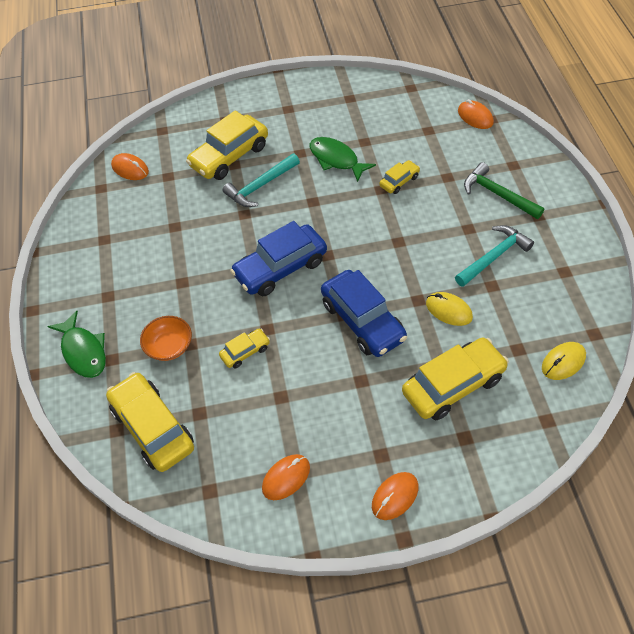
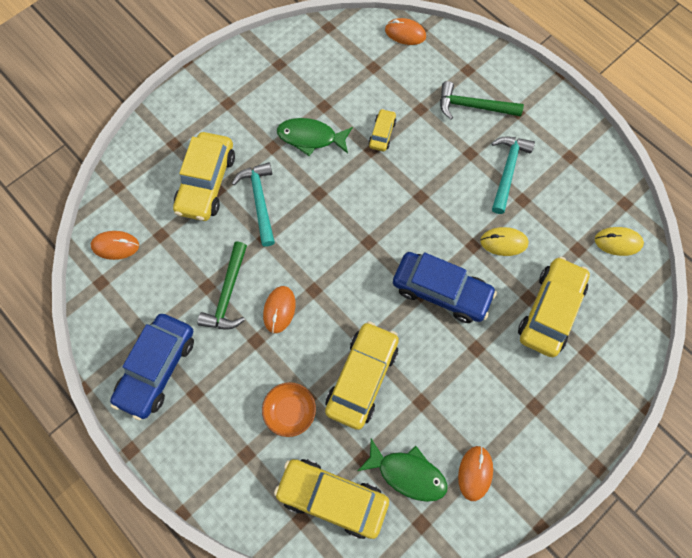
camera: 35 degrees left, 15 degrees up
green fish [47,311,106,378] -> green fish moved to [358,439,448,502]
yellow car [219,329,270,368] -> yellow car [325,321,399,430], size x2.01
turquoise hammer [223,153,300,207] -> turquoise hammer turned 150 degrees clockwise [232,162,275,247]
blue car [230,221,327,296] -> blue car moved to [110,314,194,420]
orange mouse [372,472,419,520] -> orange mouse moved to [263,286,296,333]
yellow mouse [542,342,586,380] -> yellow mouse turned 75 degrees clockwise [595,227,644,256]
none -> green hammer [197,241,247,329]

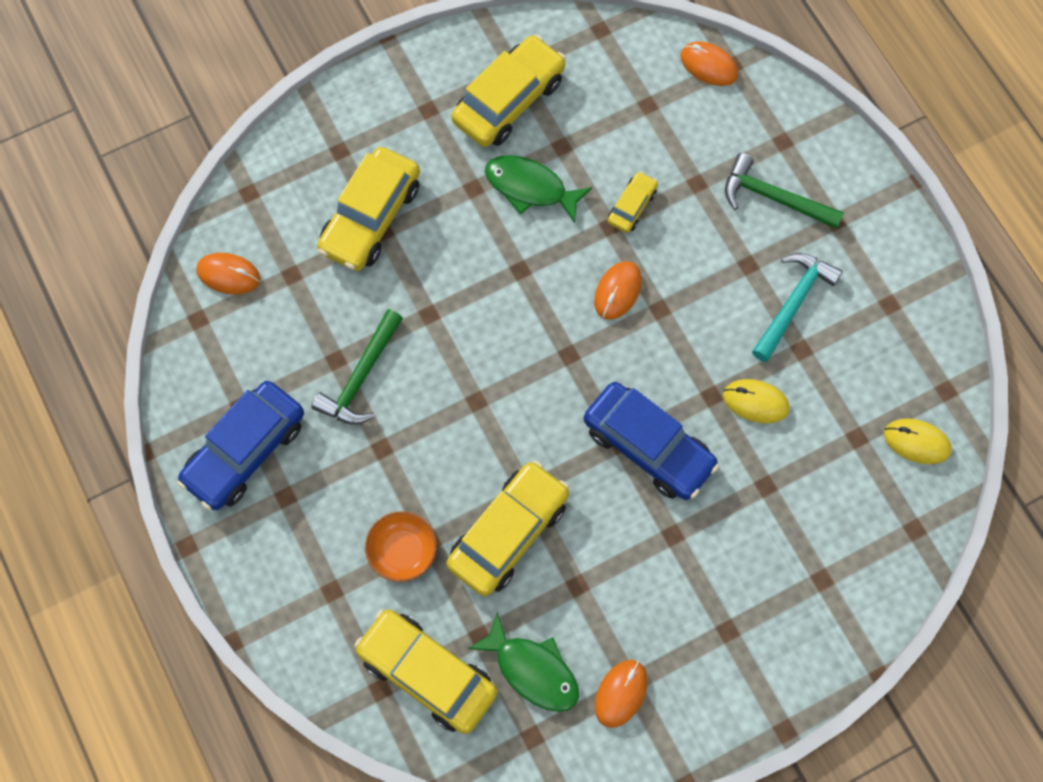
camera: 15 degrees right, 0 degrees up
turquoise hammer [232,162,275,247] -> none
orange mouse [263,286,296,333] -> orange mouse moved to [594,261,642,320]
yellow car [518,256,590,357] -> yellow car moved to [451,35,566,147]

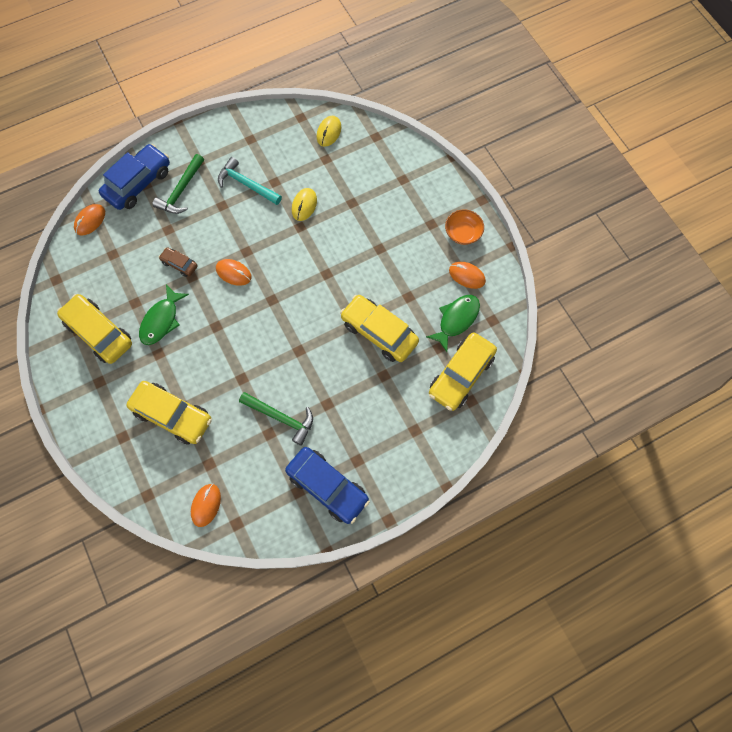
camera: 90 degrees left, 0 degrees up
orange bowl [365,511,437,582] -> orange bowl moved to [445,210,484,245]
blue car [584,382,719,500] -> blue car moved to [99,144,170,210]
yellow car [608,171,658,233] -> brown car [159,247,198,277]

